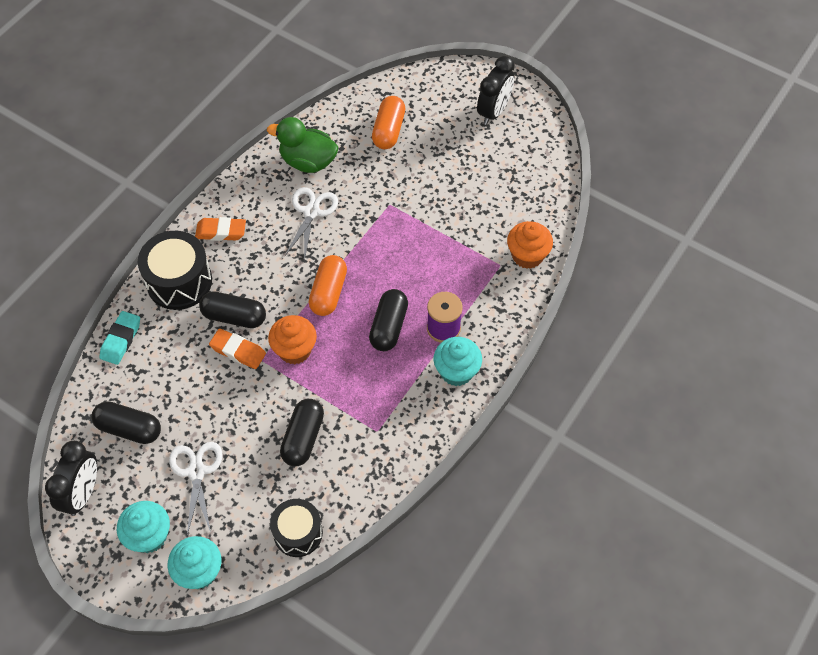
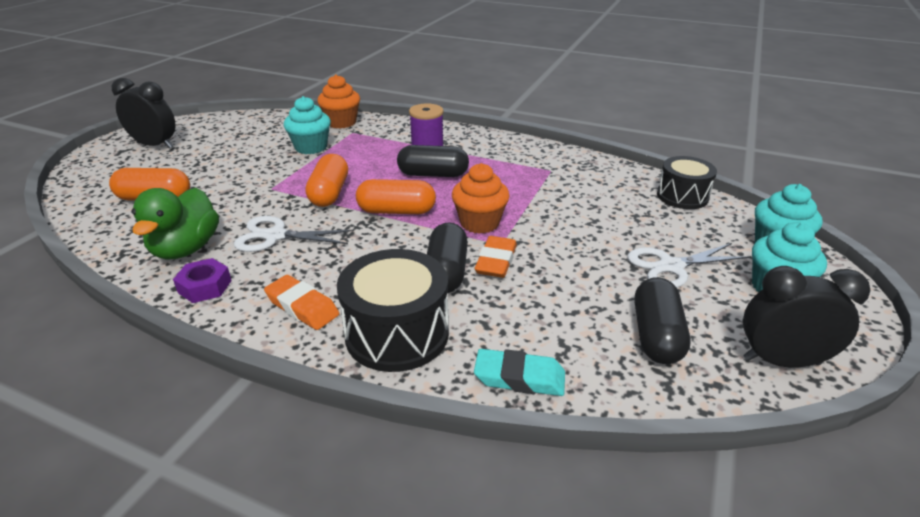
camera: 100 degrees left, 25 degrees down
orange eraser [195,217,246,241] -> orange eraser turned 45 degrees counterclockwise [264,275,339,330]
black capsule [280,399,324,466] -> none
turquoise cupcake [434,337,482,386] -> turquoise cupcake moved to [284,96,331,154]
none -> purple nut [173,258,232,303]
none -> orange capsule [305,154,348,207]

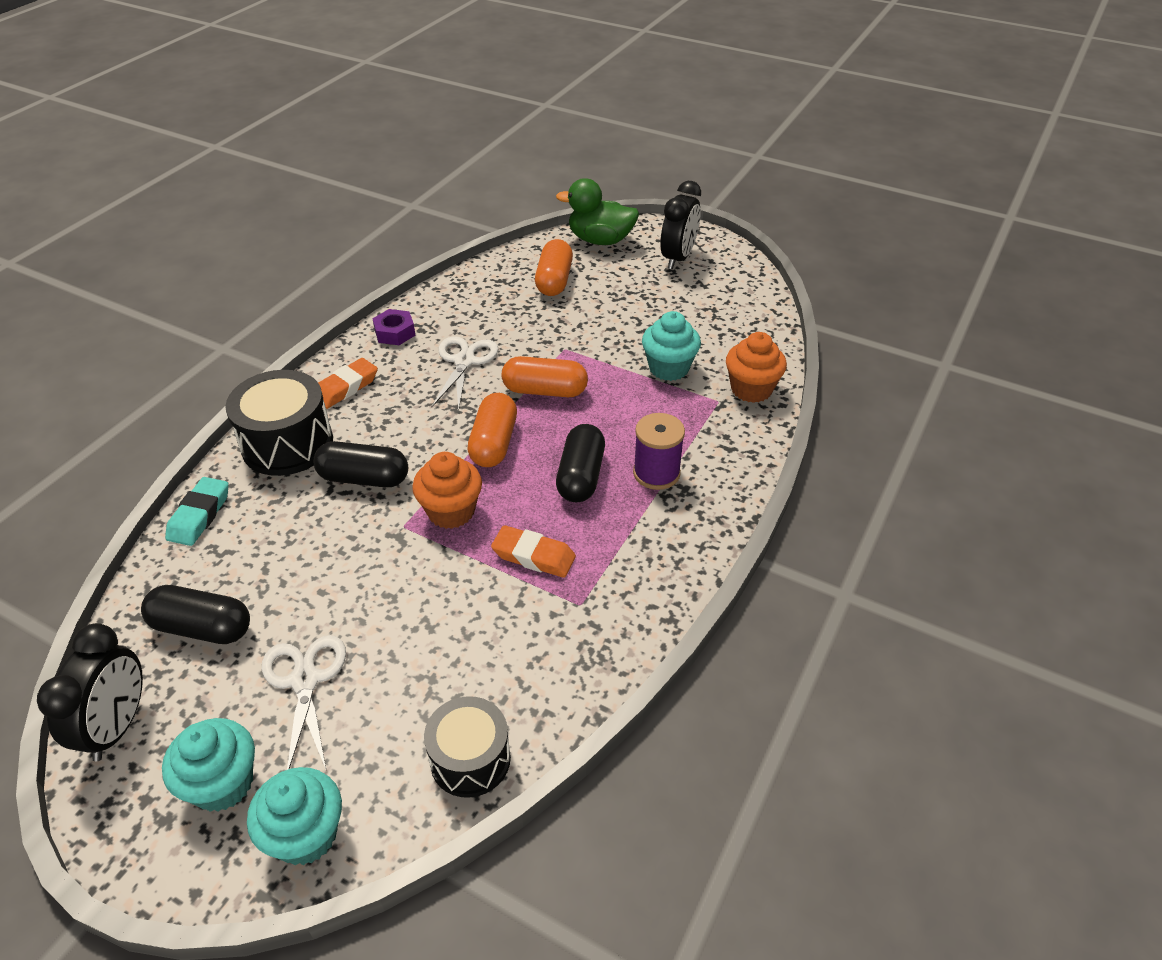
camera: 95 degrees right, 10 degrees up
green duck [131,188,219,260] -> green duck moved to [556,178,639,245]
orange eraser [475,236,517,278] -> orange eraser moved to [491,525,576,578]

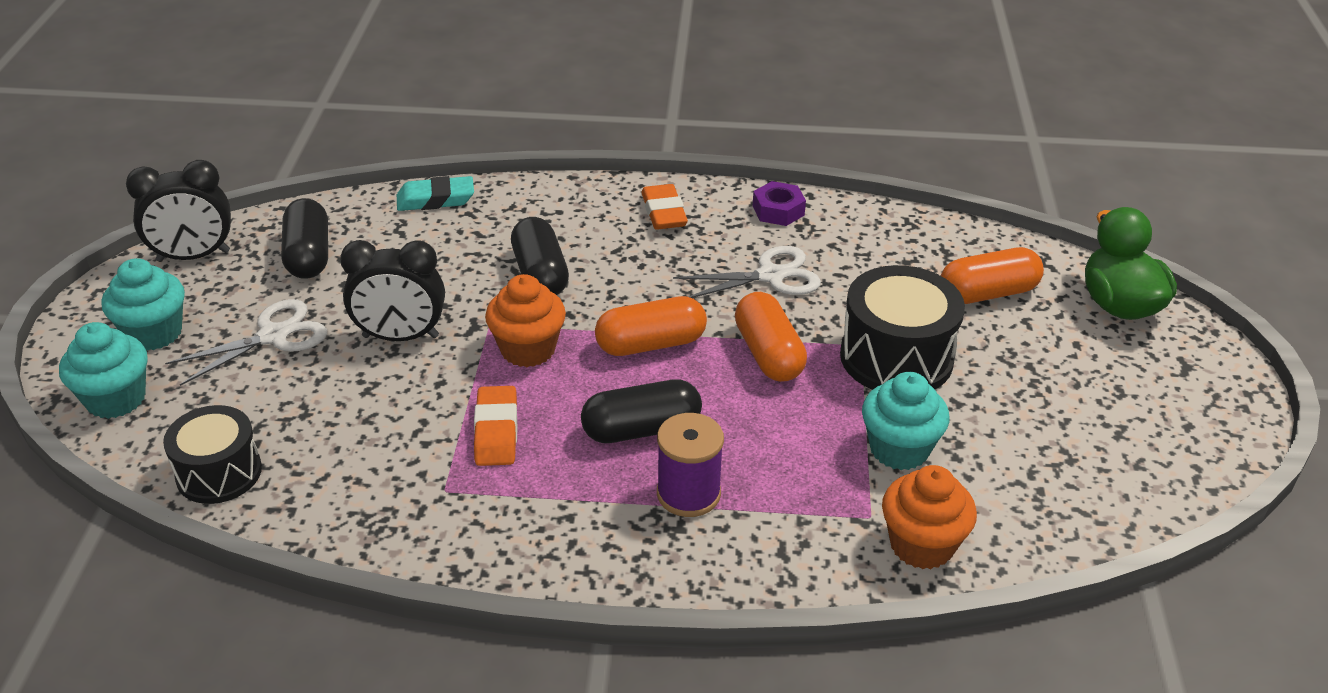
camera: 65 degrees right, 5 degrees down
black drum [225,370,333,476] -> black drum moved to [840,265,965,390]
orange eraser [318,358,378,409] -> orange eraser turned 60 degrees clockwise [641,184,688,230]
black clock [660,181,701,269] -> black clock moved to [340,240,445,341]

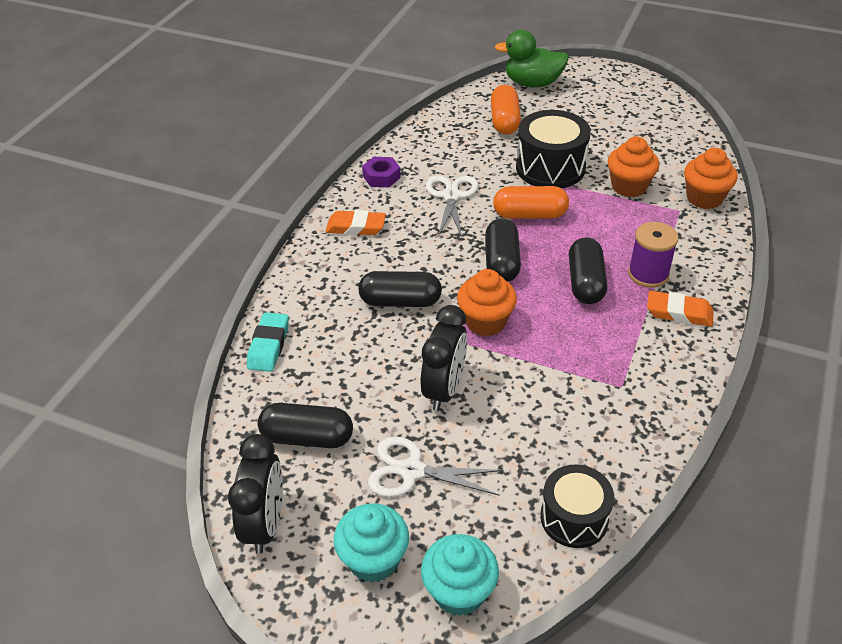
camera: 70 degrees left, 5 degrees up
white scissors [165,299,327,386] -> white scissors turned 60 degrees counterclockwise [368,437,504,497]
orange eraser [474,386,517,466] -> orange eraser moved to [647,291,714,327]
orange capsule [595,296,707,356] -> black capsule [485,218,521,282]
turquoise cupcake [862,372,949,470] -> orange cupcake [608,137,659,197]

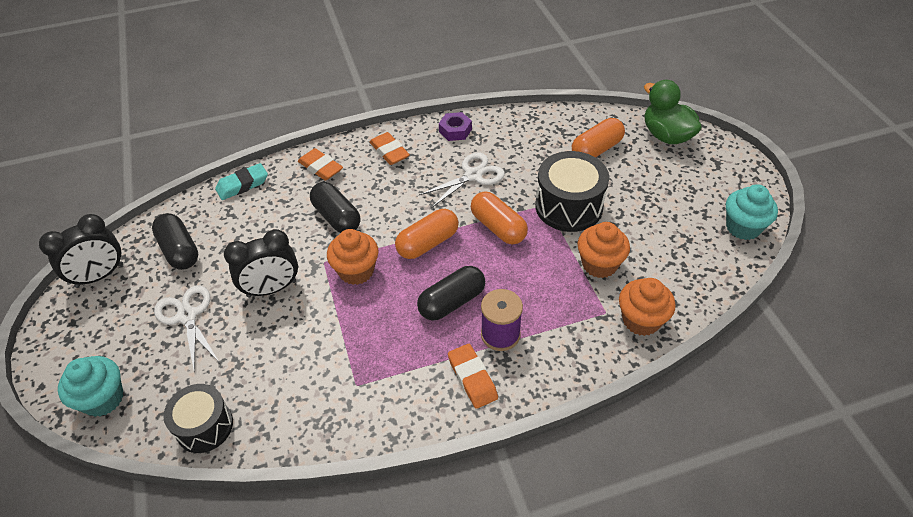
camera: 50 degrees right, 5 degrees up
turquoise cupcake [334,503,409,583] -> turquoise cupcake moved to [726,184,778,240]
black capsule [485,218,521,282] -> orange capsule [395,209,459,259]
none -> orange eraser [298,148,343,181]

